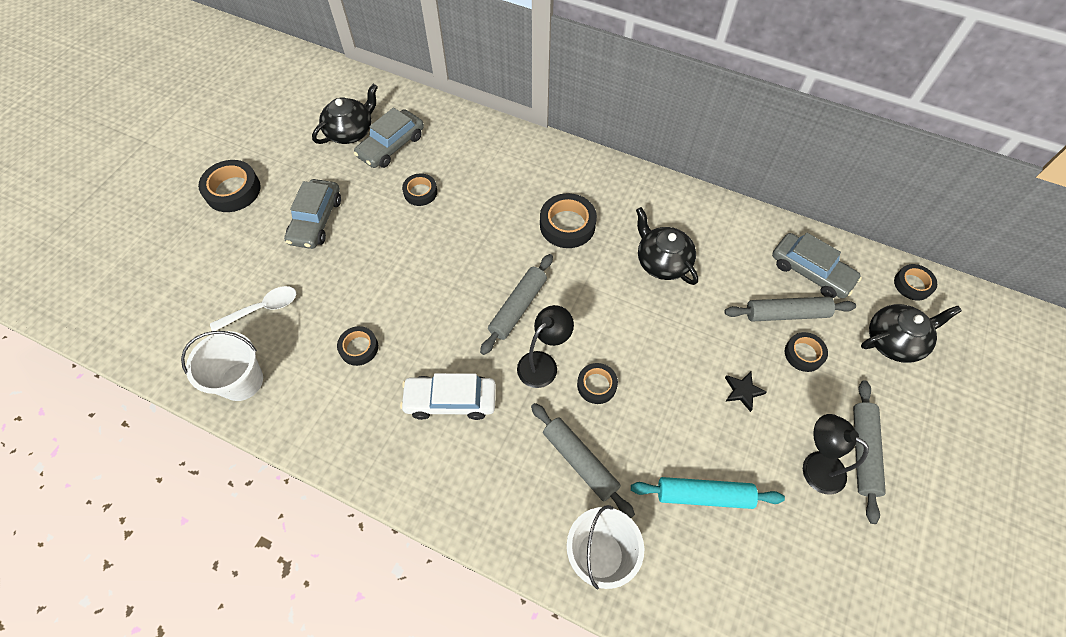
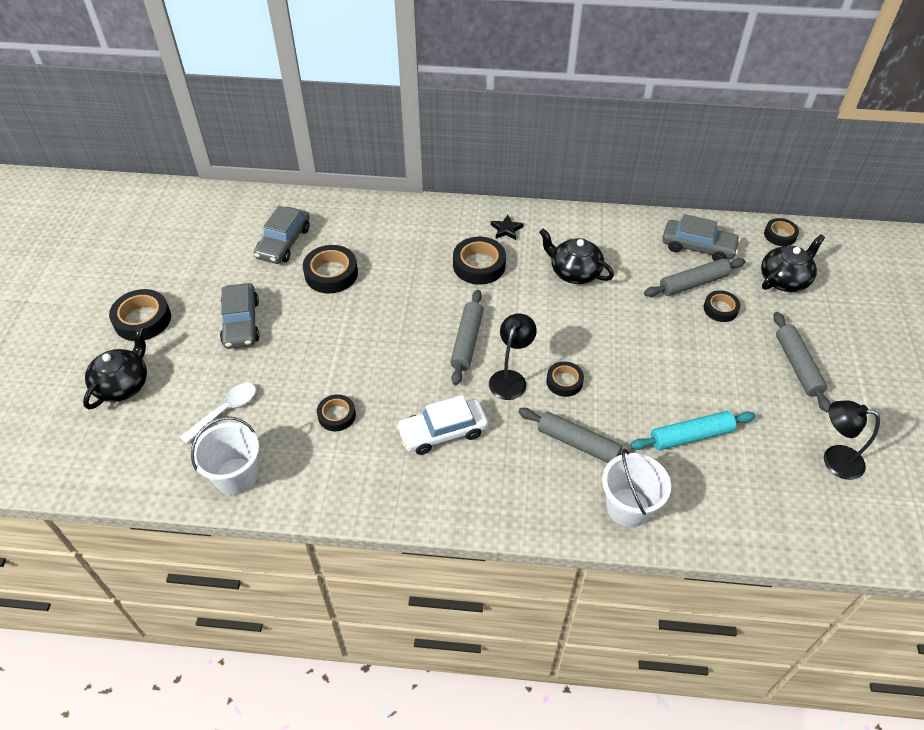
camera: 20 degrees left, 10 degrees down
black teapot [312,84,378,144] -> black teapot moved to [83,326,147,409]
black tape [402,173,437,206] -> black tape [303,245,358,294], size x1.62
black star [725,371,767,412] -> black star moved to [491,215,524,240]
black lamp [803,414,869,495] -> black lamp moved to [824,401,880,480]

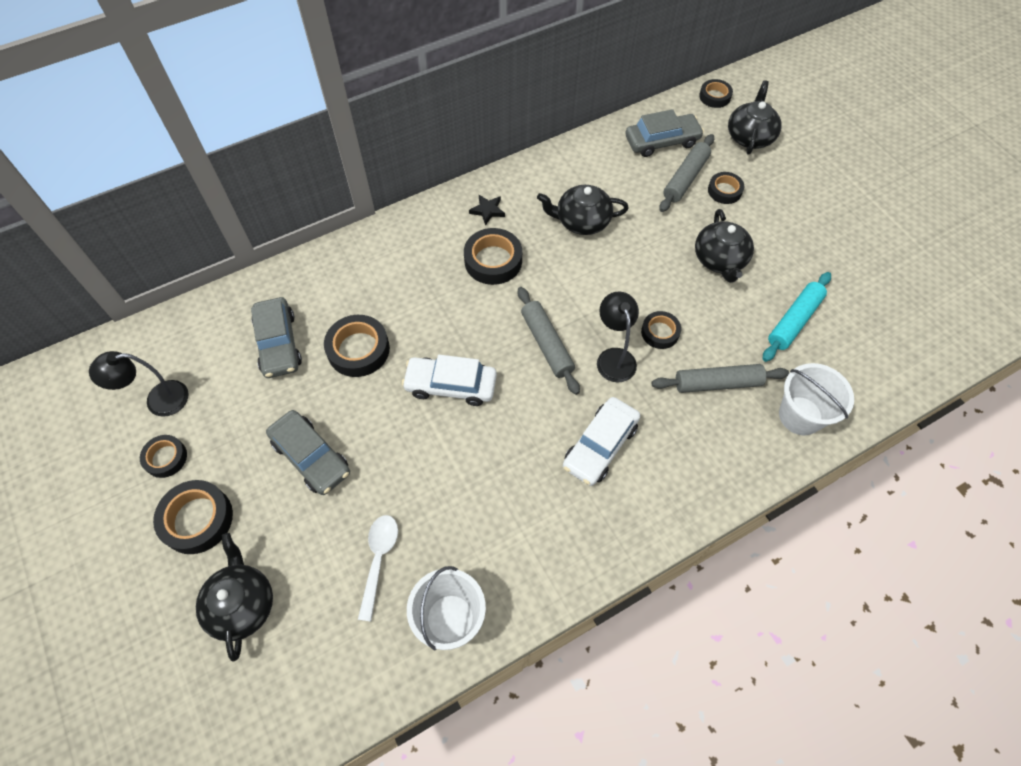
camera: 35 degrees left, 10 degrees up
black tape [317,394,356,431] -> black tape moved to [140,435,187,478]
grey rolling pin [773,312,831,412] -> none
black lamp [824,401,880,480] -> black lamp moved to [89,351,189,417]
none -> white car [402,355,497,406]
none -> black teapot [695,209,754,283]

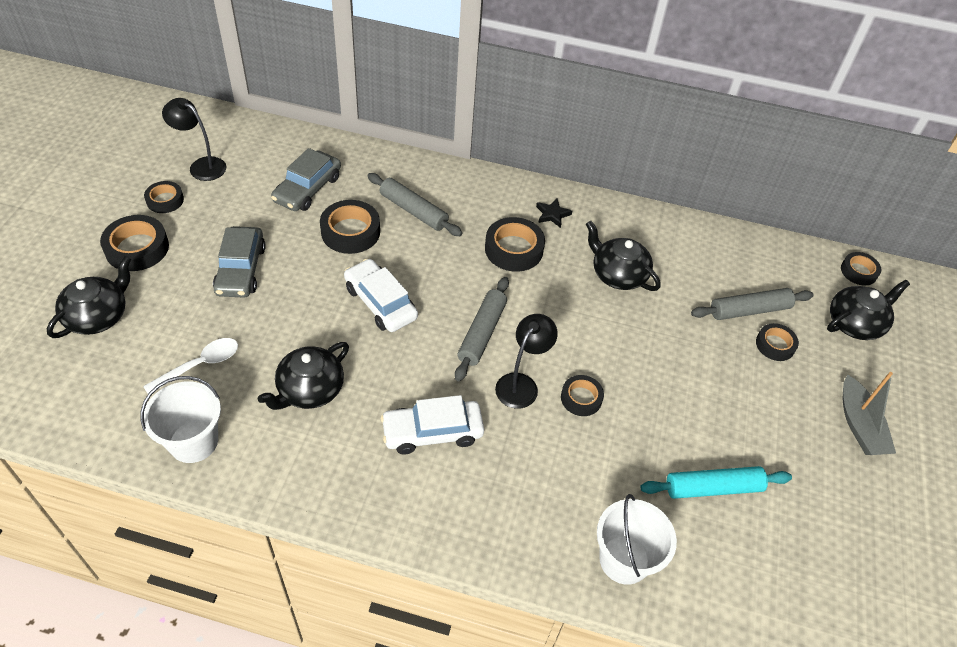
camera: 40 degrees right, 10 degrees down
grey car [626,109,704,157] -> none
grey rolling pin [652,364,789,393] -> grey rolling pin moved to [367,173,463,236]
black teapot [695,209,754,283] -> black teapot moved to [258,342,349,410]
none -> grey boat [843,372,896,455]

